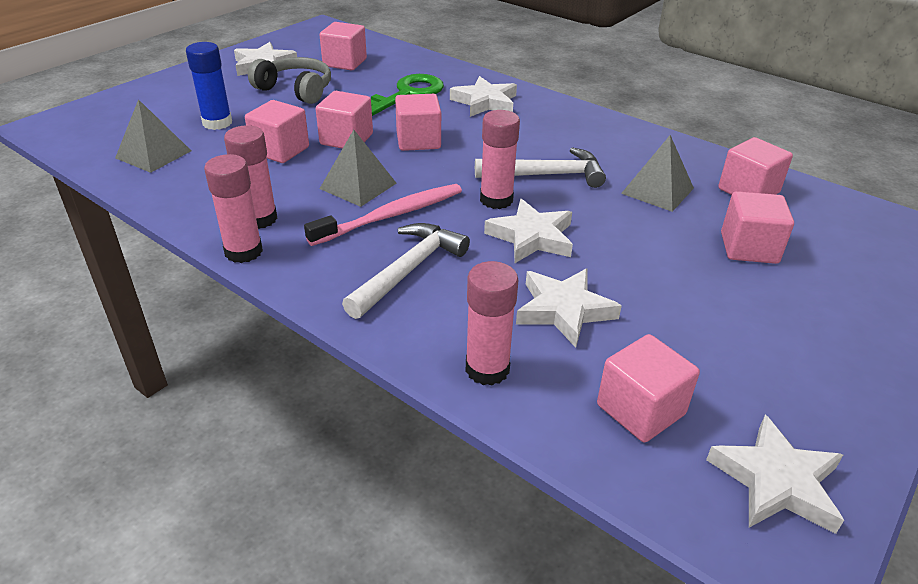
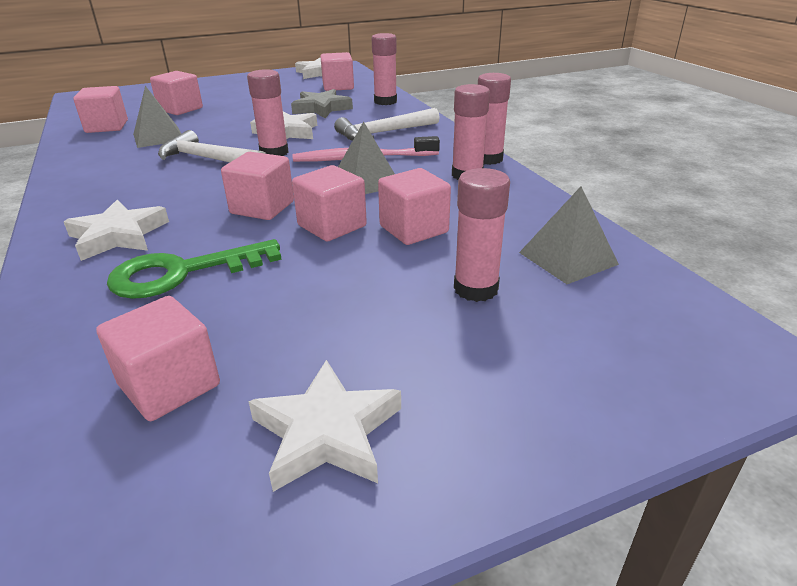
camera: 150 degrees left, 5 degrees down
blue glue stick [186,42,232,130] -> pink glue stick [454,168,510,302]
grey headphones [248,57,331,104] -> none
white star [516,269,622,348] -> grey star [291,89,353,118]

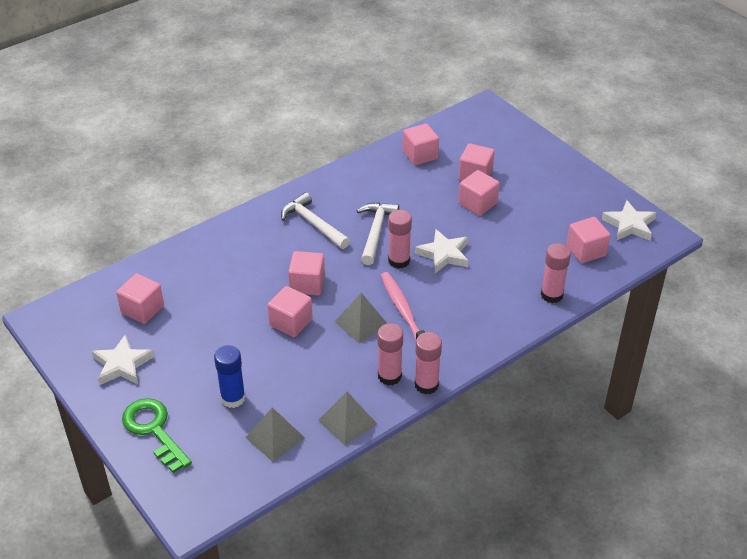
camera: 75 degrees right, 10 degrees up
white star [64,200,169,261] -> none
green key [107,239,282,299] -> green key moved to [122,398,192,473]
grey pyramid [133,86,181,148] -> grey pyramid moved to [319,392,377,446]
grey star [291,89,353,118] -> none
white hammer [334,108,440,141] -> white hammer moved to [281,192,350,249]
pink cube [378,168,451,245] -> pink cube moved to [459,170,499,216]
pink glue stick [454,168,510,302] -> blue glue stick [214,345,246,408]

